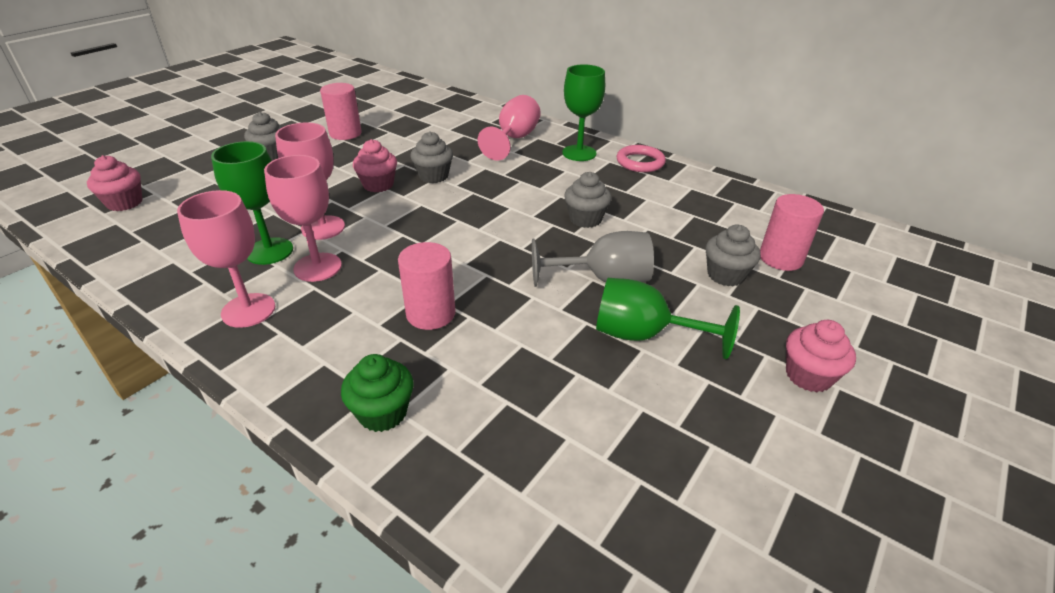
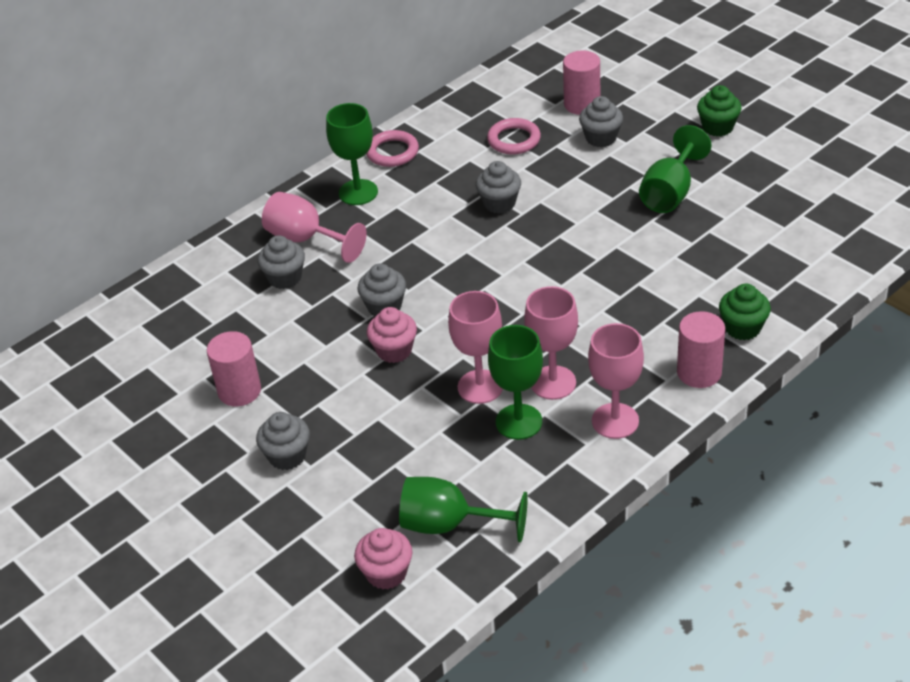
camera: 75 degrees left, 5 degrees up
pink cylinder [398,242,455,330] -> pink cylinder moved to [677,311,725,388]
grey goblet [532,231,654,287] -> none
pink cupcake [786,320,856,392] -> green cupcake [697,85,742,136]
none -> grey cupcake [257,235,305,289]
none -> green goblet [399,477,528,542]
none -> pink ring [487,118,541,155]

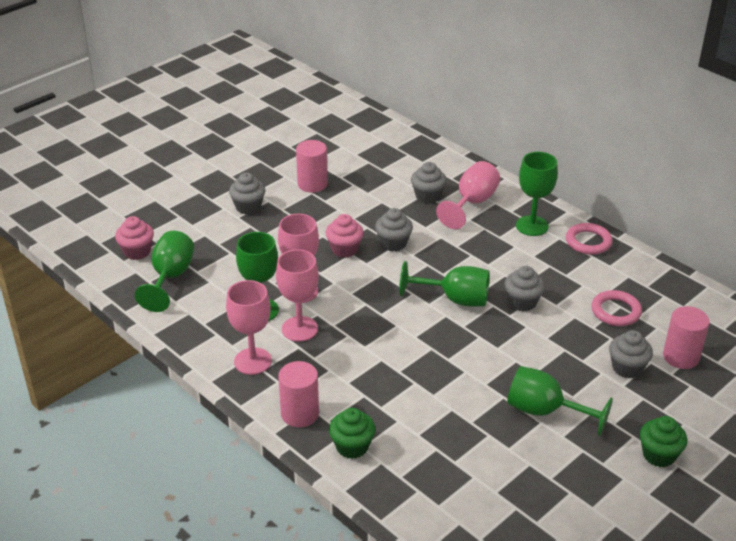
camera: 85 degrees right, 5 degrees down
none -> green goblet [399,261,490,307]

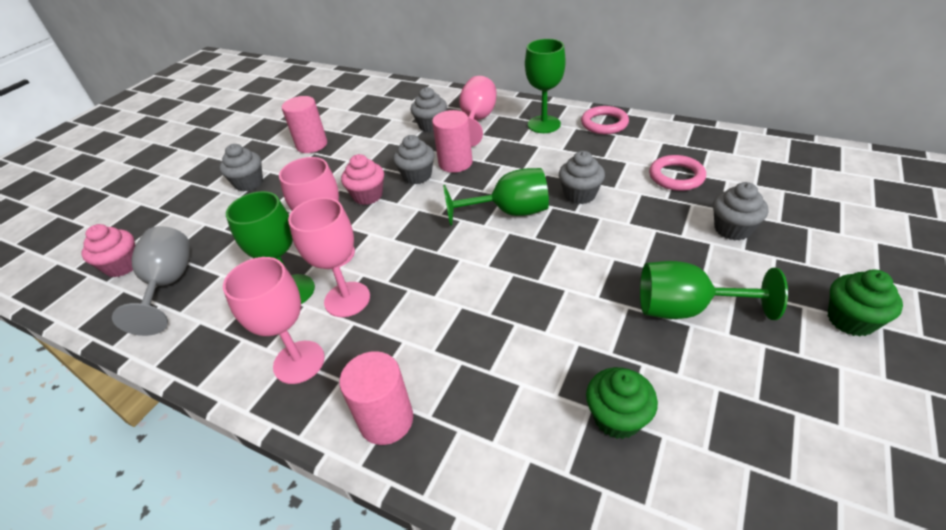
camera: 15 degrees left, 5 degrees up
green goblet [135,231,194,312] -> grey goblet [112,226,190,336]
green cupcake [329,408,375,459] -> green cupcake moved to [586,367,658,439]
pink cylinder [663,306,710,369] -> pink cylinder moved to [432,110,472,173]

